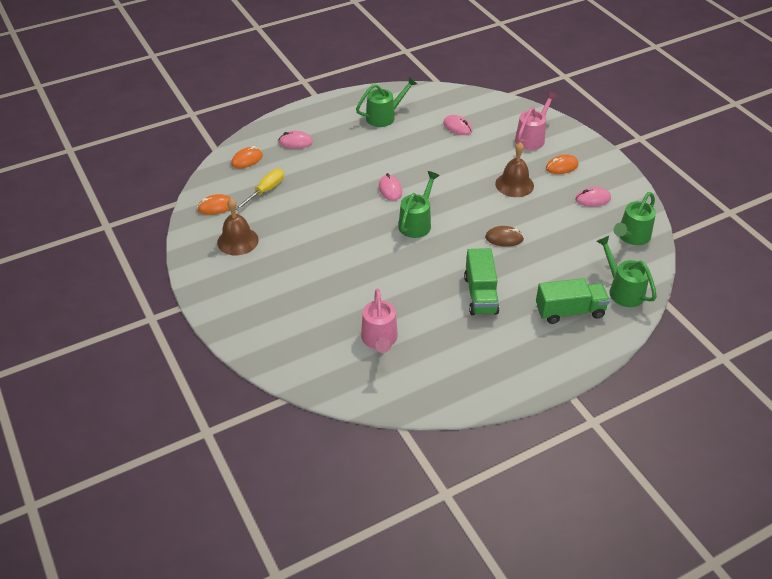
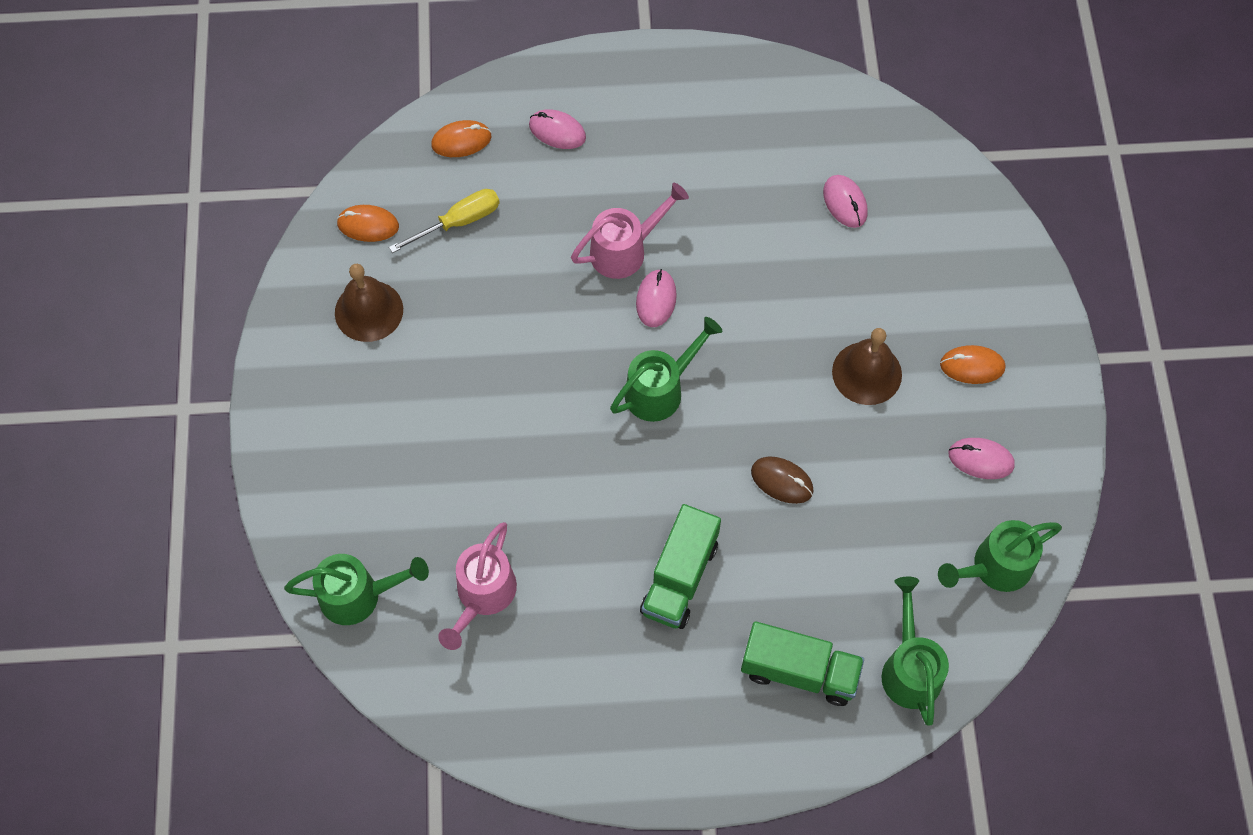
camera: 25 degrees right, 20 degrees up
green watering can [356,77,417,127] -> green watering can moved to [284,554,429,625]
pink watering can [515,92,558,150] -> pink watering can moved to [571,183,689,279]

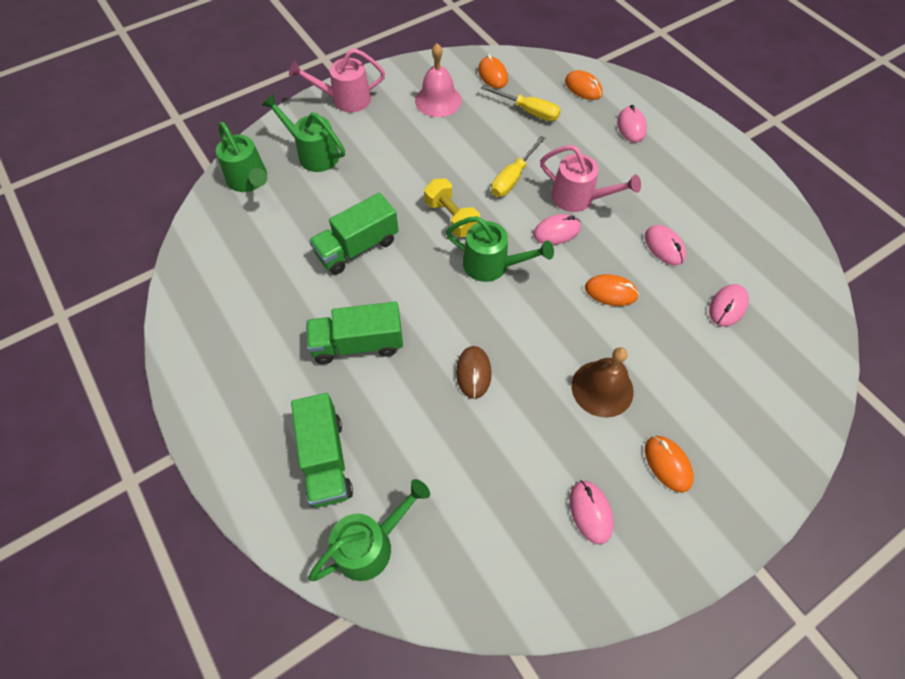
camera: 60 degrees right, 5 degrees down
brown bell [335,264,403,342] -> pink bell [415,43,462,117]
pink watering can [438,522,517,650] -> pink watering can moved to [289,48,385,112]
green watering can [938,520,1062,592] -> green watering can moved to [262,94,345,172]
none -> green truck [309,193,399,274]
none -> yellow dumbbell [424,179,480,237]
none -> yellow screwdriver [491,136,546,197]
none -> orange mouse [585,274,639,306]
none -> pink mouse [645,225,686,265]

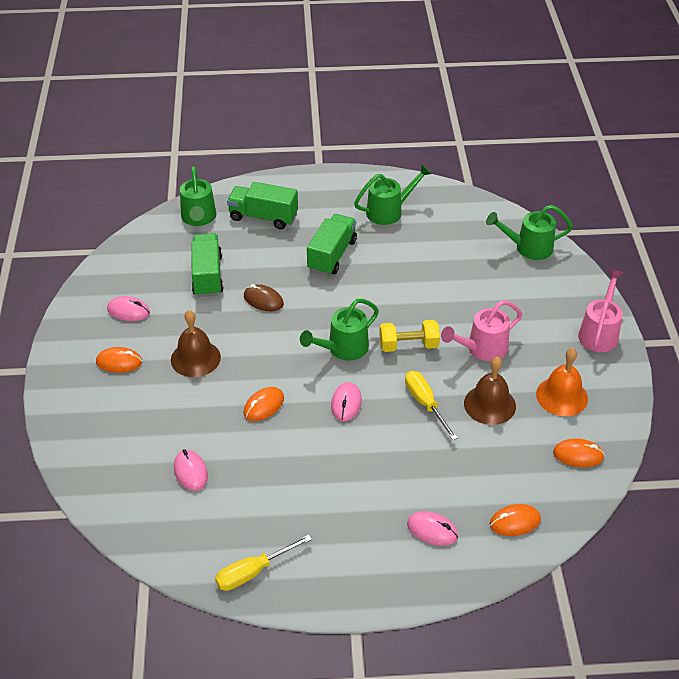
camera: 120 degrees right, 15 degrees down
green watering can [262,94,345,172] -> green watering can moved to [354,164,432,225]
green truck [309,193,399,274] -> green truck moved to [191,233,224,297]
pink bell [415,43,462,117] -> orange bell [536,348,588,416]
yellow screwdriver [481,85,561,121] -> yellow screwdriver moved to [215,535,312,591]
pink watering can [540,145,641,212] -> pink watering can moved to [441,300,522,361]
pink mouse [645,225,686,265] -> none
none -> brown bell [464,356,516,425]

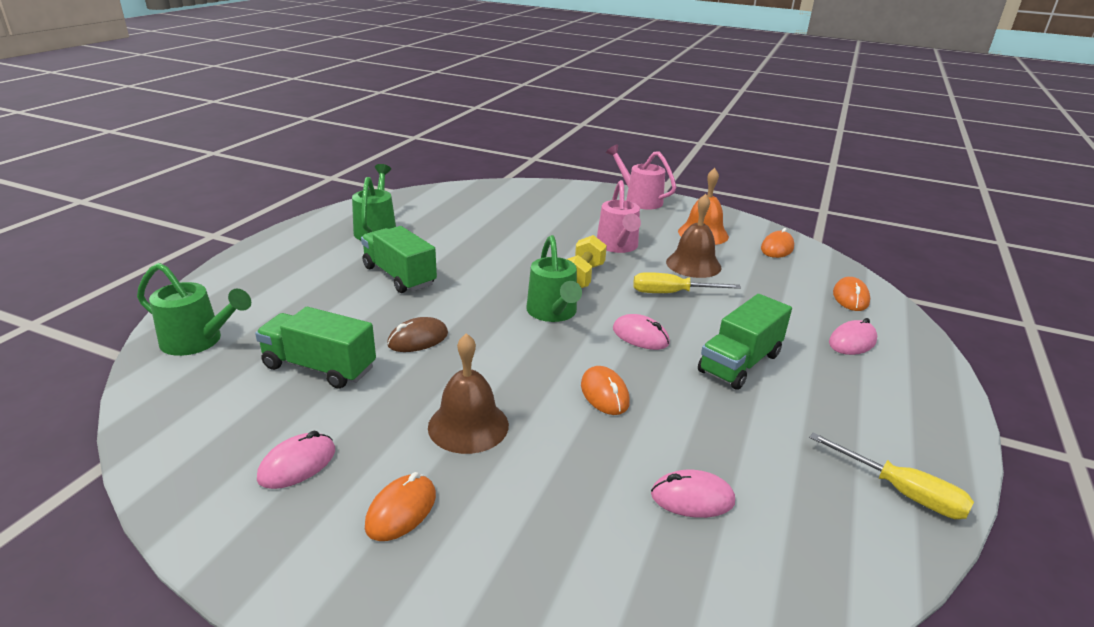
camera: 65 degrees left, 15 degrees down
yellow screwdriver [215,535,312,591] -> yellow screwdriver turned 45 degrees counterclockwise [809,433,974,519]
green truck [227,182,298,229] -> green truck moved to [698,294,792,390]
green watering can [486,205,573,260] -> none

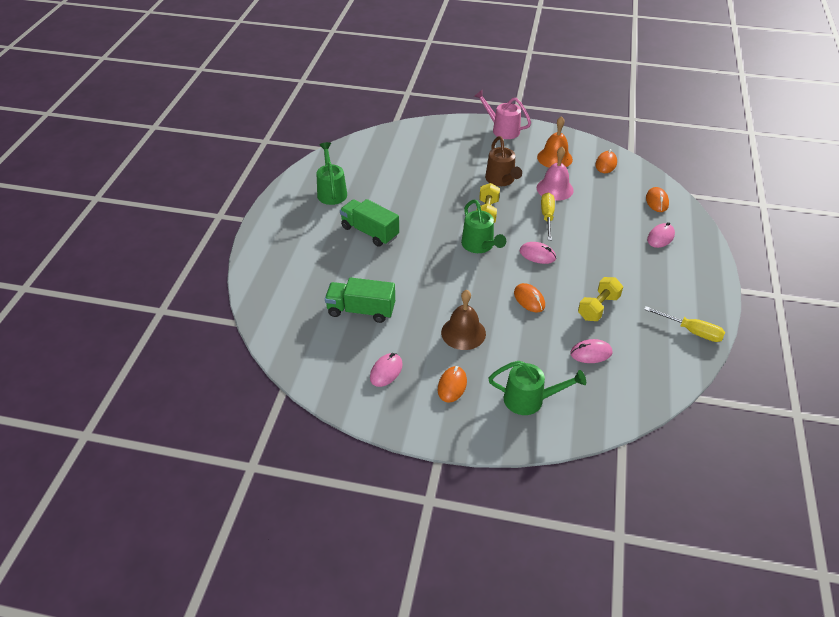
camera: 10 degrees left, 15 degrees up
green watering can [137,263,251,356] -> green watering can moved to [488,361,586,415]
brown mouse [387,317,448,352] -> none
pink watering can [597,180,641,253] -> brown watering can [485,136,522,186]
yellow screwdriver [633,272,741,293] -> yellow screwdriver turned 105 degrees clockwise [541,193,555,240]
brown bell [666,194,721,278] -> pink bell [537,147,574,201]
green truck [698,294,792,390] -> none
none -> yellow dumbbell [578,277,623,321]

